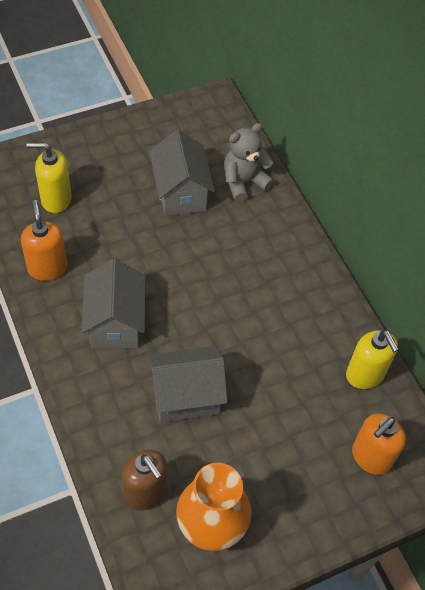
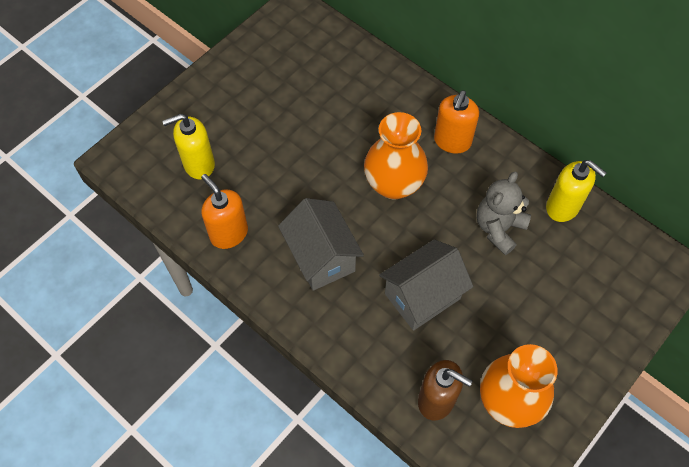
camera: 20 degrees left, 5 degrees up
grey house [149,130,215,216] -> none
grey teddy bear [224,123,274,202] -> grey teddy bear moved to [477,172,531,255]
orange soap dispenser [352,413,406,475] -> orange soap dispenser moved to [434,90,479,154]
none -> orange vase [364,112,428,199]

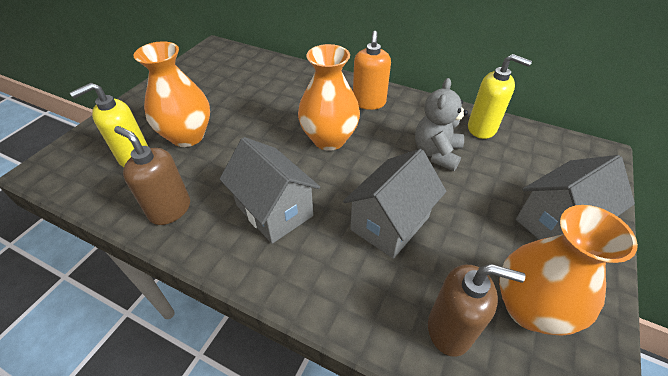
camera: 15 degrees left, 15 degrees down
orange soap dispenser [201,174,248,249] -> brown soap dispenser [114,126,190,225]
none -> orange vase [133,41,210,147]
none -> grey house [516,155,635,240]

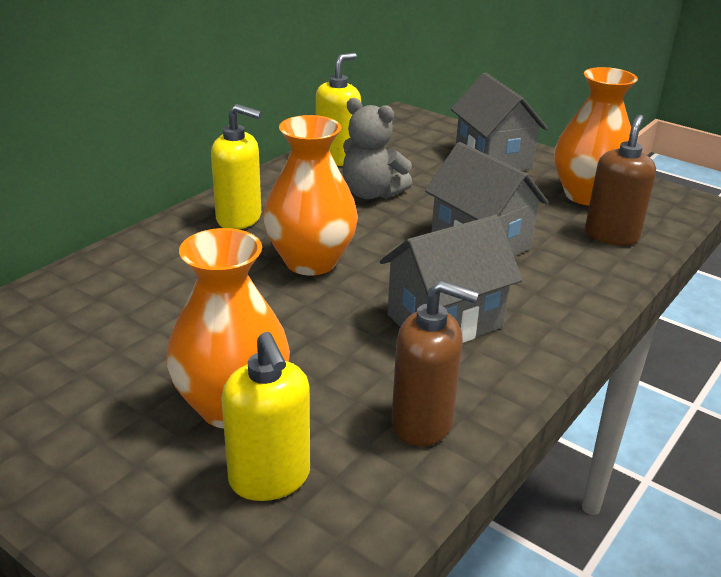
camera: 80 degrees left, 15 degrees down
brown soap dispenser [114,126,190,225] -> brown soap dispenser turned 120 degrees counterclockwise [392,280,479,446]
orange soap dispenser [353,31,391,110] -> yellow soap dispenser [211,104,262,229]

